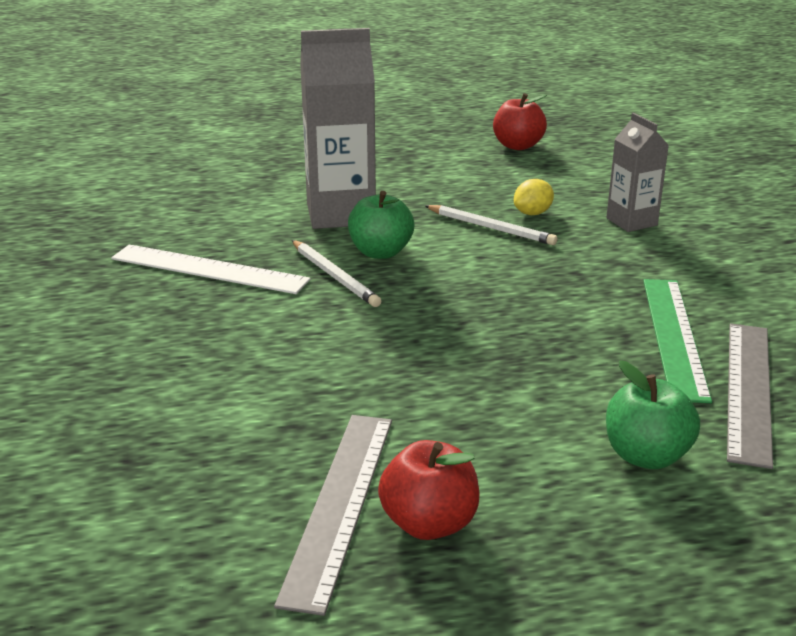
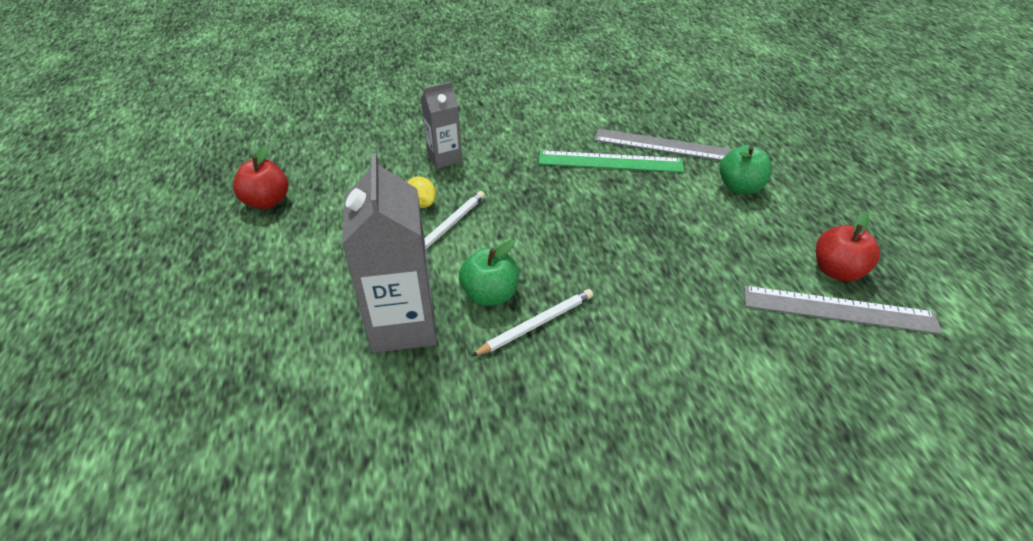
camera: 90 degrees left, 15 degrees up
white ruler [111,245,311,294] -> none

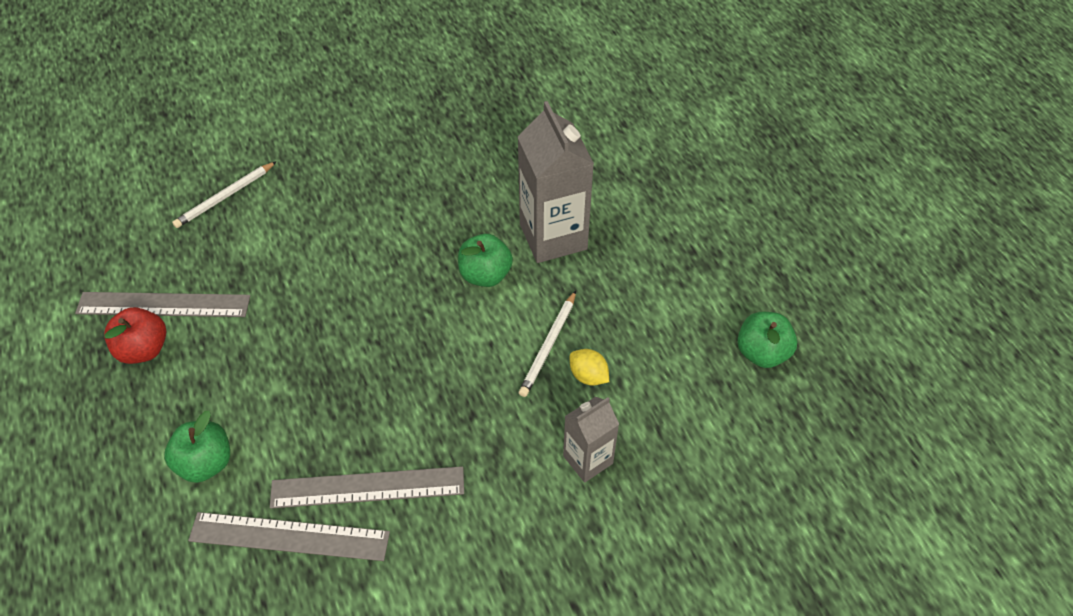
camera: 170 degrees right, 10 degrees up
red apple [233,145,288,209] -> green apple [737,312,797,368]
white pencil [472,289,593,356] -> white pencil moved to [172,161,277,228]
green ruler [538,151,684,173] -> grey ruler [270,466,464,509]

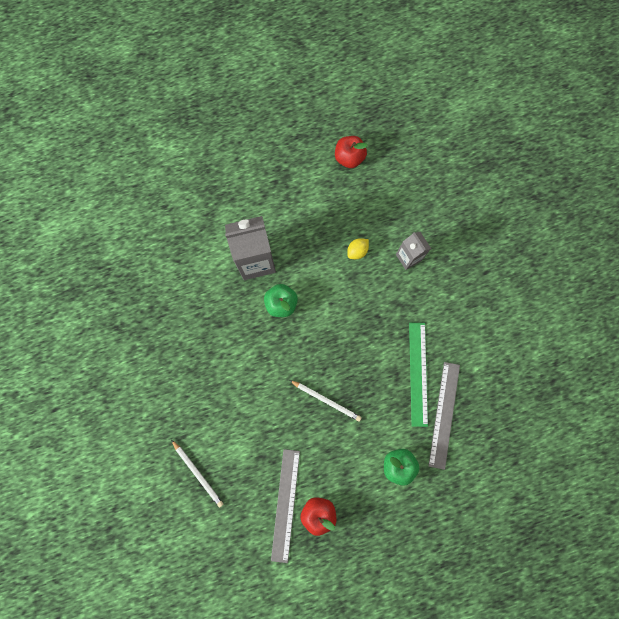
camera: 85 degrees left, 25 degrees up
grey ruler [270,466,464,509] -> green ruler [409,323,428,427]
white pencil [519,291,576,397] -> white pencil moved to [289,380,362,422]
green apple [737,312,797,368] -> red apple [335,136,368,168]

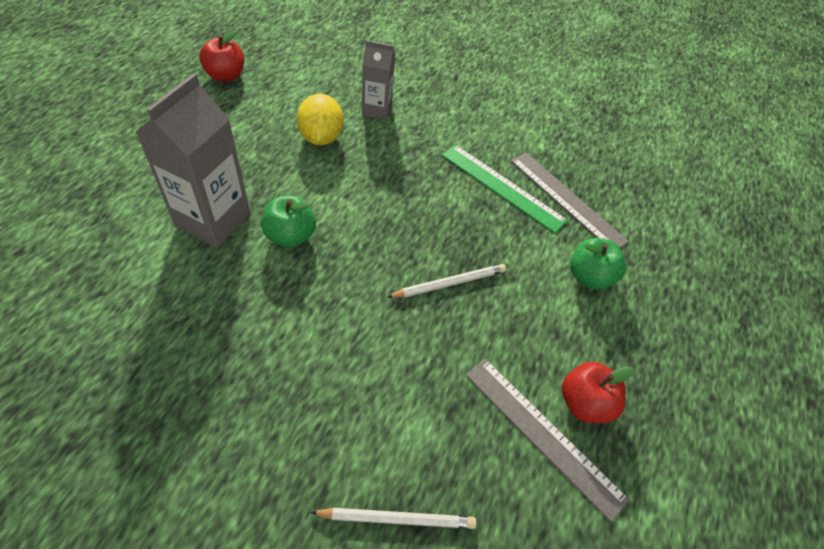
camera: 55 degrees left, 25 degrees down
yellow lemon [347,238,369,259] -> yellow lemon [297,94,343,145], size x1.70

